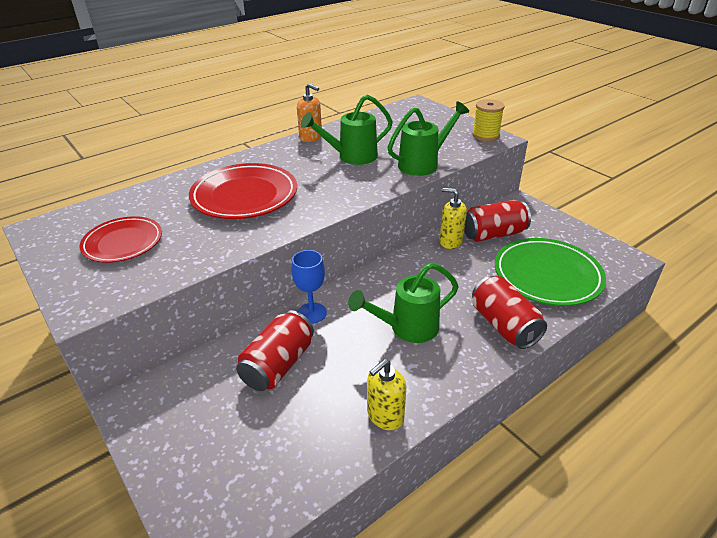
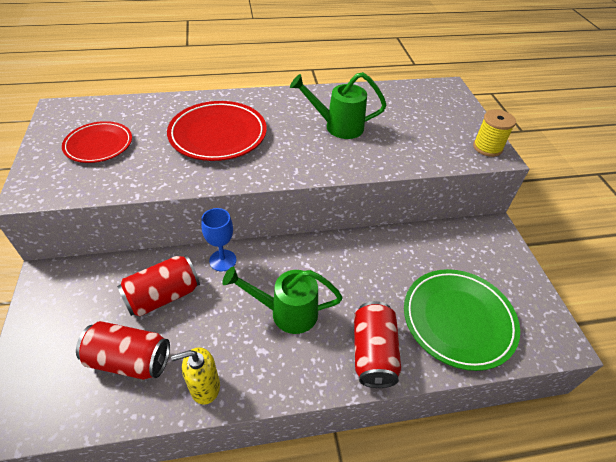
camera: 25 degrees right, 10 degrees up
orange soap dispenser [297,83,322,142] -> none
green watering can [388,101,469,176] -> none
yellow soap dispenser [439,188,467,249] -> none
red can [464,200,531,242] -> red can moved to [76,321,170,380]

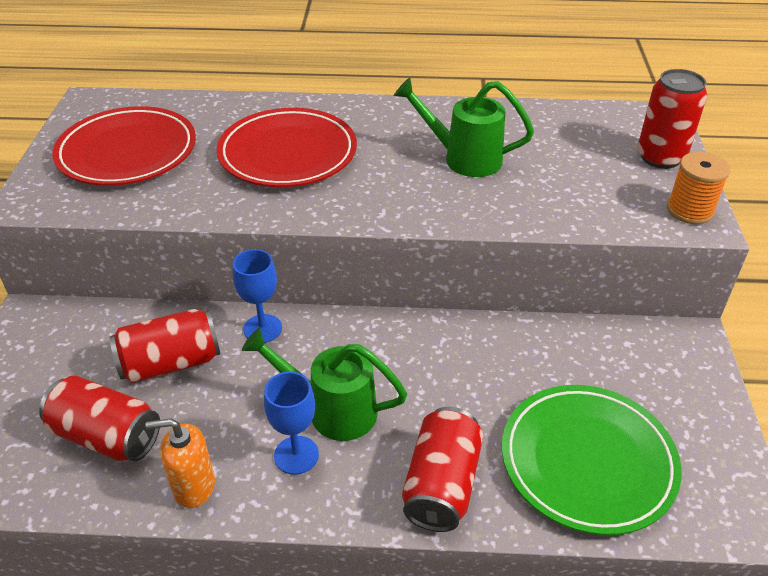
camera: 15 degrees right, 5 degrees down
red plate [62,121,132,163] -> red plate [52,106,196,186], size x1.54
yellow soap dispenser [171,347,220,405] -> orange soap dispenser [145,418,215,508]
yellow spool [473,110,516,157] -> orange spool [667,152,730,224]
none -> blue goblet [264,372,319,475]
none -> red can [637,69,707,169]

